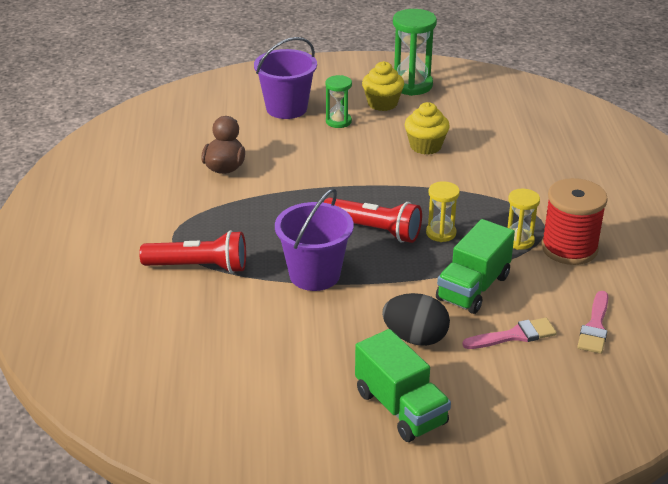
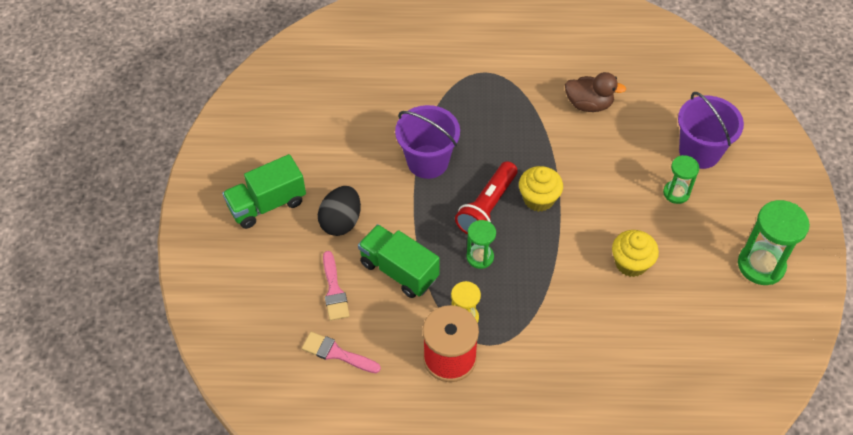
camera: 95 degrees right, 20 degrees up
red flashlight [139,230,246,273] -> none
yellow cupcake [362,61,404,111] -> yellow cupcake moved to [519,166,563,212]
yellow hourglass [426,181,460,242] -> green hourglass [467,220,496,269]

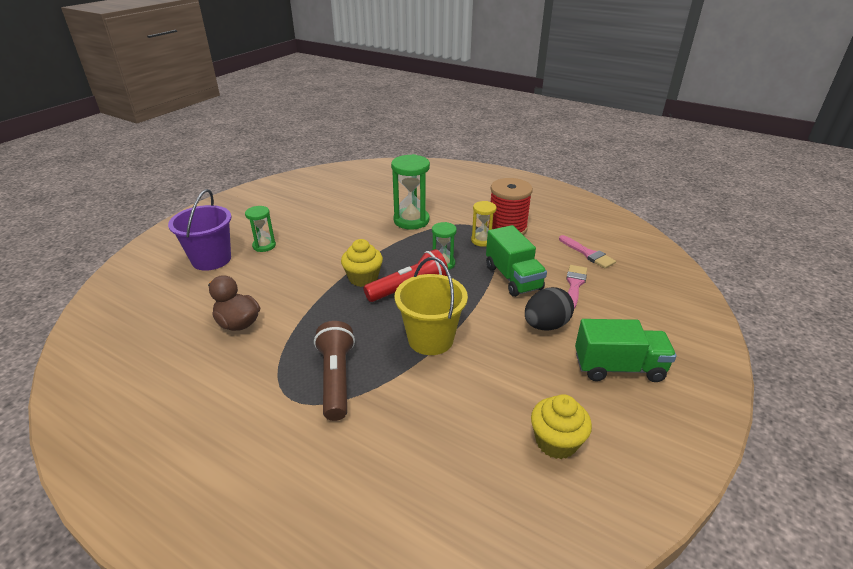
camera: 150 degrees left, 20 degrees down
purple bucket [395,105,460,179] -> yellow bucket [394,257,468,355]
yellow cupcake [612,230,659,277] -> yellow cupcake moved to [531,394,592,459]
green hourglass [738,200,810,285] -> green hourglass moved to [391,154,430,230]
none -> brown flashlight [314,321,355,421]

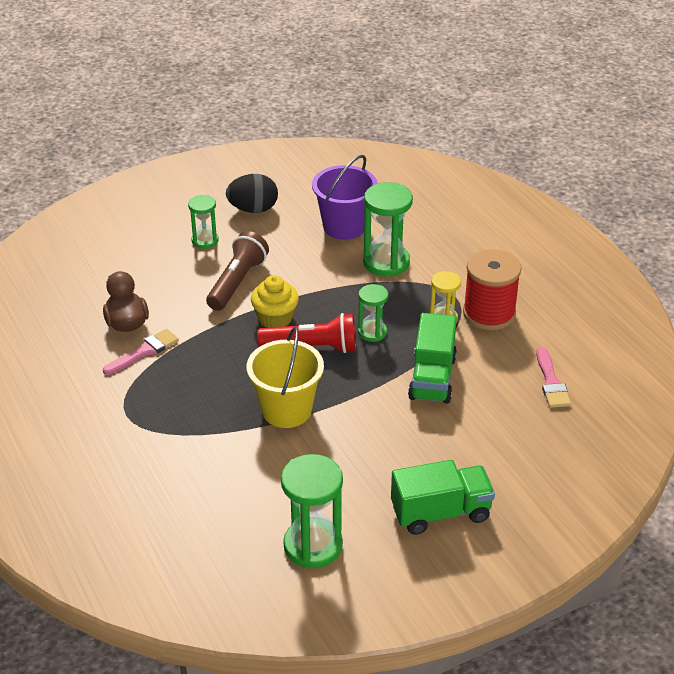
camera: 30 degrees right, 5 degrees up
purple bucket [168,189,232,271] -> purple bucket moved to [312,155,378,240]
brown flashlight [314,321,355,421] -> brown flashlight moved to [206,231,269,311]
black egg [525,287,574,331] -> black egg moved to [226,174,278,213]
yellow cupcake [531,394,592,459] -> green hourglass [281,454,343,568]
pink brush [566,265,587,309] -> pink brush moved to [103,329,179,375]
green truck [575,319,677,382] -> green truck turned 45 degrees counterclockwise [391,460,495,535]

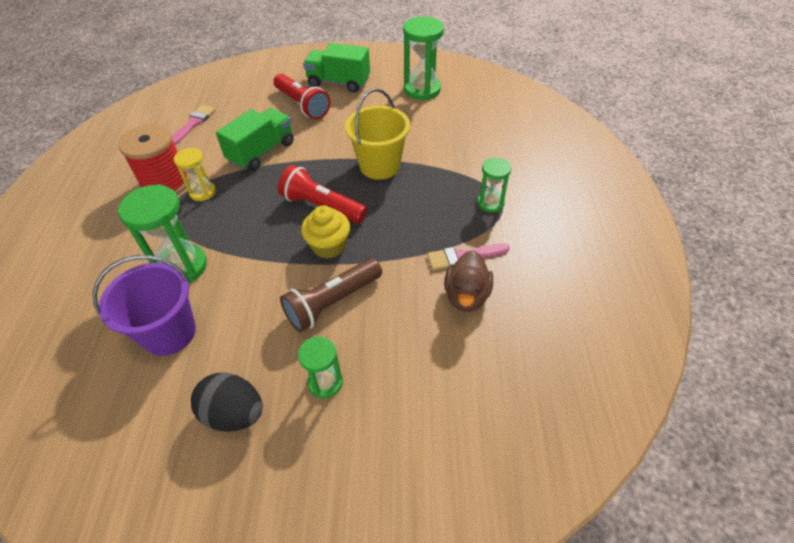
camera: 150 degrees left, 10 degrees up
green hourglass [358,284,388,342] -> green hourglass moved to [477,157,511,212]
none -> red flashlight [274,74,331,119]

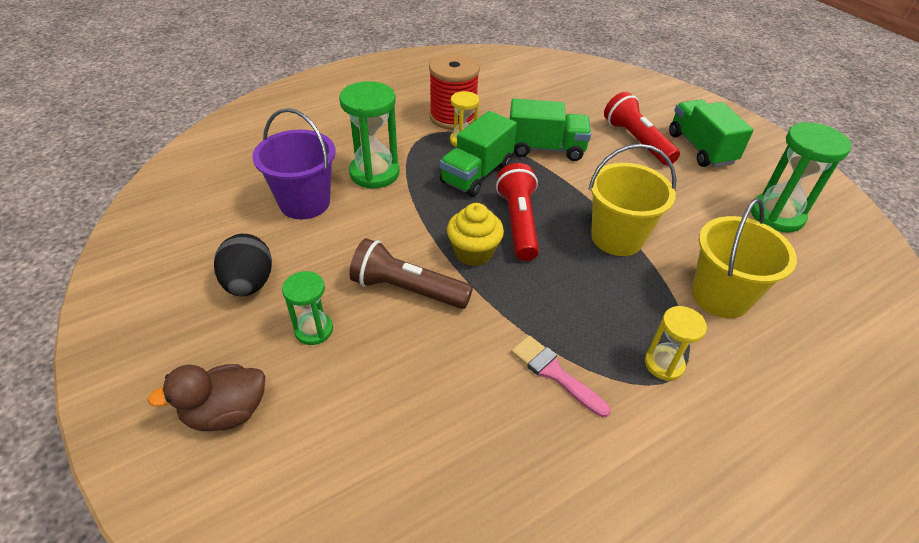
camera: 55 degrees right, 5 degrees down
pink brush [172,105,216,145] -> none
red flashlight [274,74,331,119] -> red flashlight turned 135 degrees clockwise [604,92,680,166]
brown duck [444,250,493,312] -> brown duck moved to [147,364,265,431]
green hourglass [477,157,511,212] -> yellow hourglass [645,306,707,381]
none -> green truck [440,111,517,197]
none -> yellow bucket [692,198,797,318]

